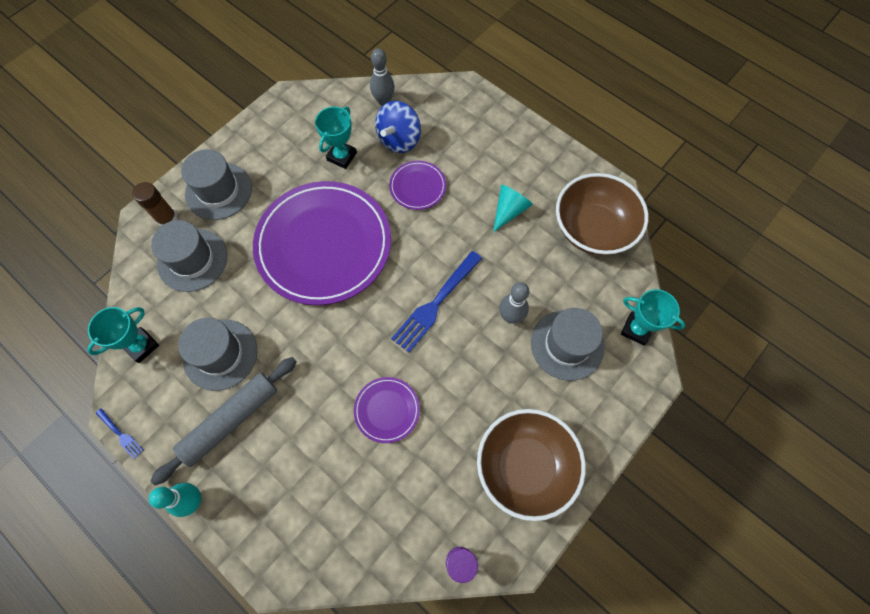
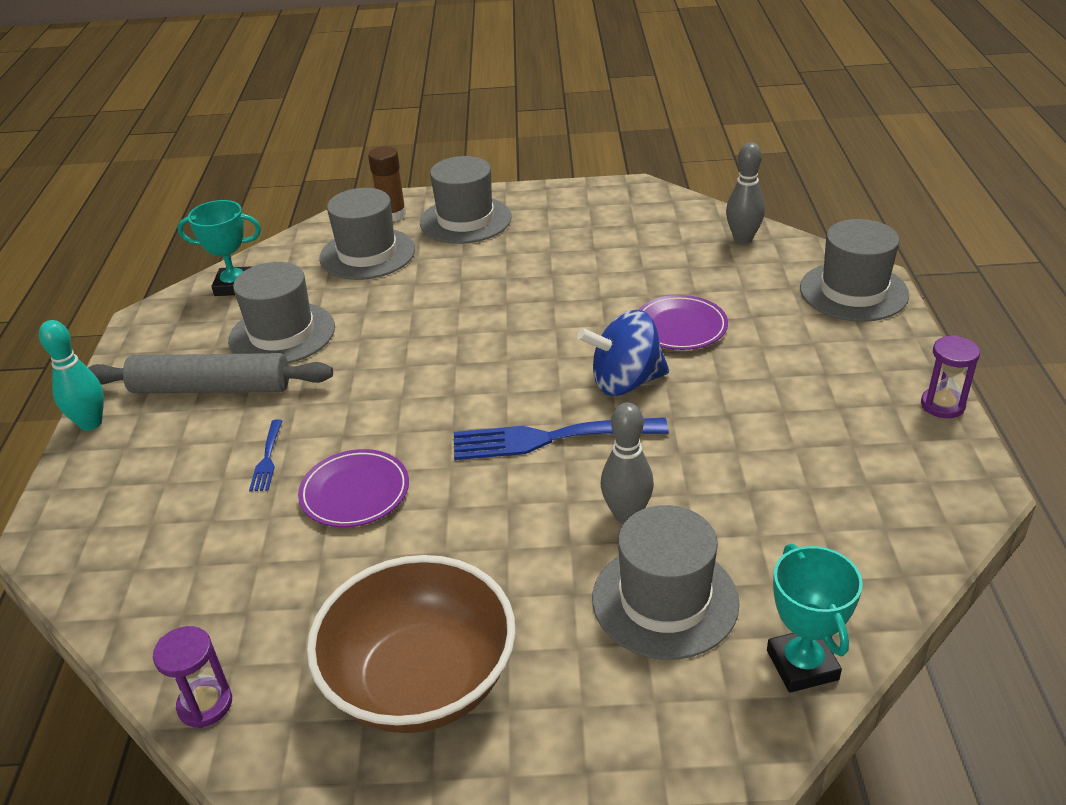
camera: 50 degrees right, 30 degrees down
blue fork [96,408,143,459] -> blue fork moved to [249,419,282,491]
purple plate [253,181,391,305] -> none
turquoise trophy [315,106,357,169] -> none
blue spinning top [375,101,421,153] -> blue spinning top moved to [577,310,669,396]
turquoise cone [493,185,533,232] -> none
brown bowl [556,173,649,256] -> none
none -> grey hat [800,219,909,322]
none -> purple hourglass [921,335,980,418]

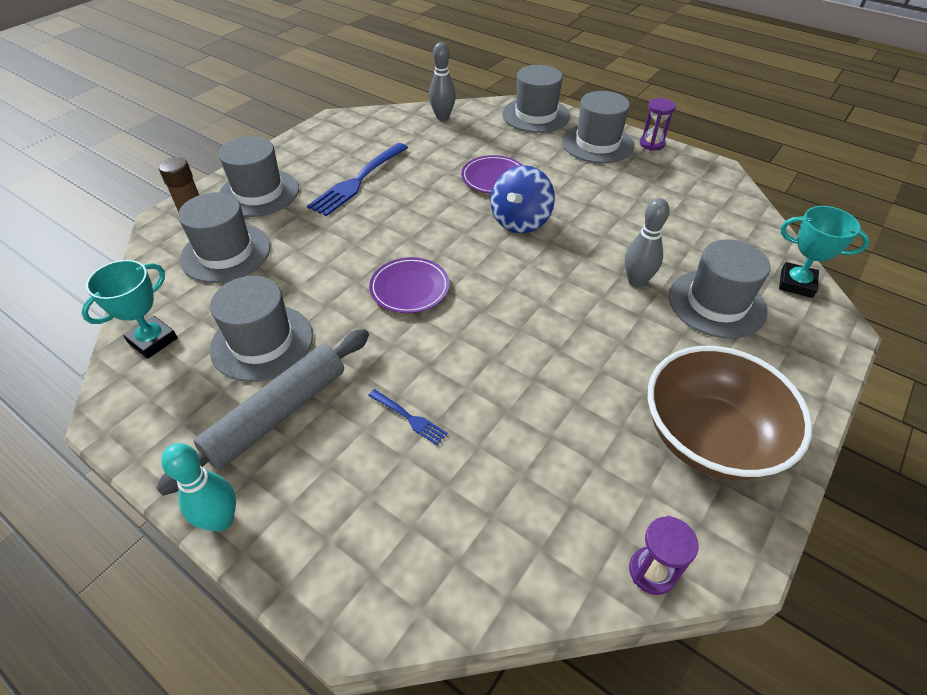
camera: 55 degrees left, 10 degrees up
purple plate [298,449,409,527] -> purple plate moved to [369,257,450,313]
blue fork [454,417,669,460] -> blue fork moved to [307,143,408,216]
none -> grey hat [562,91,634,163]

